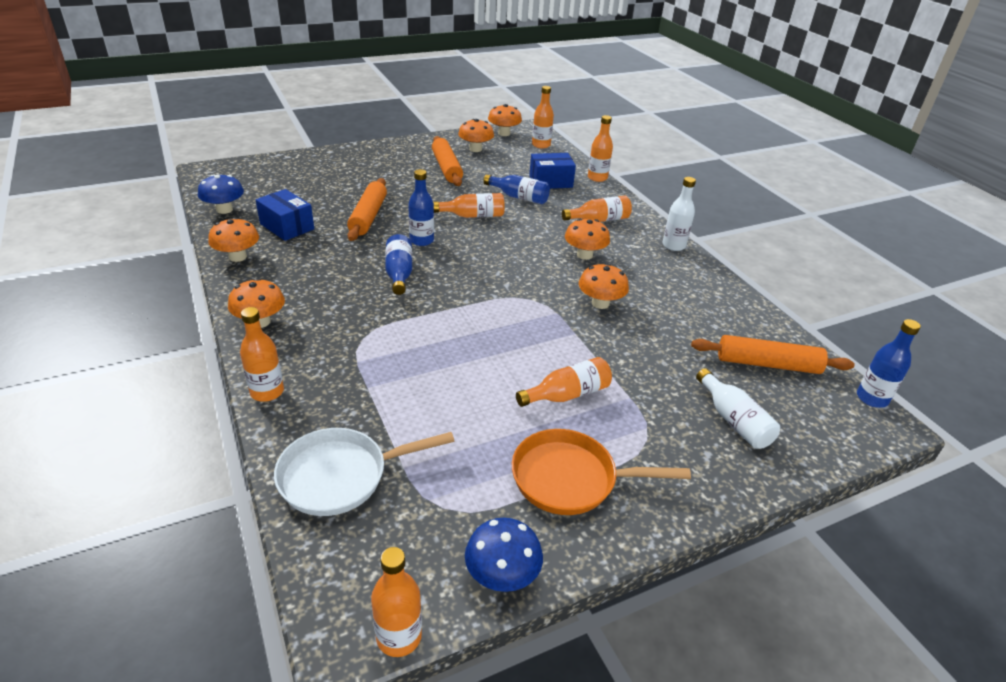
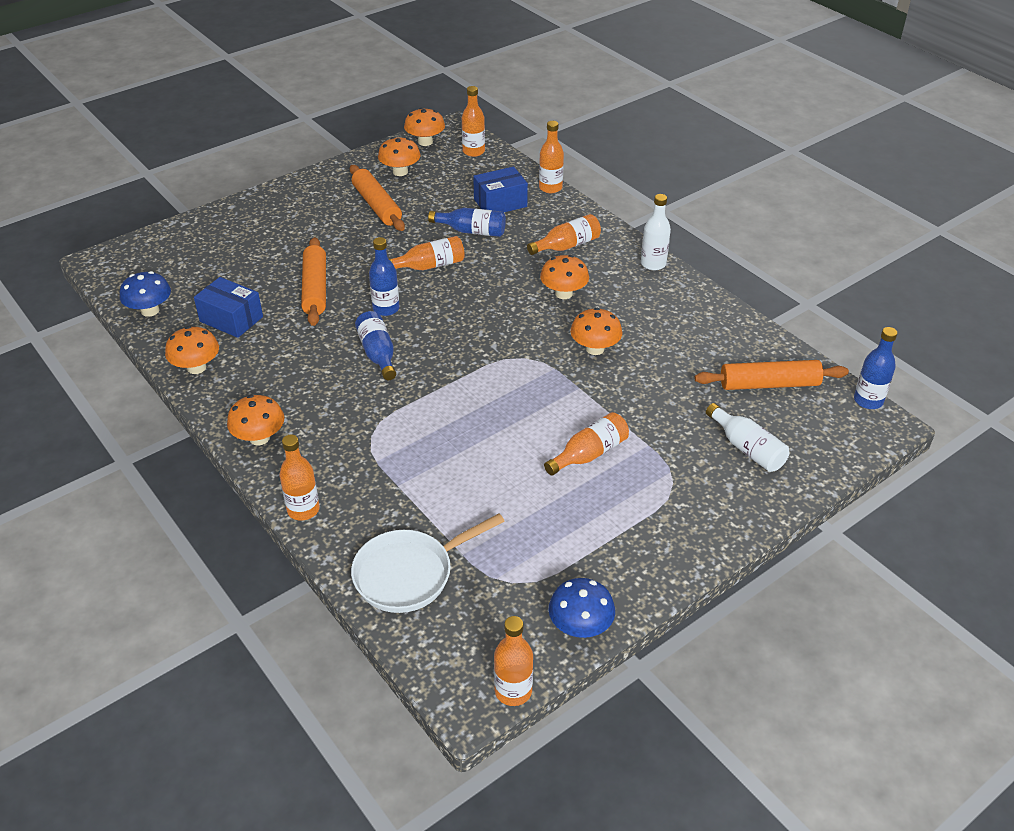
camera: 10 degrees left, 5 degrees up
orange pan [512,429,691,515] -> none

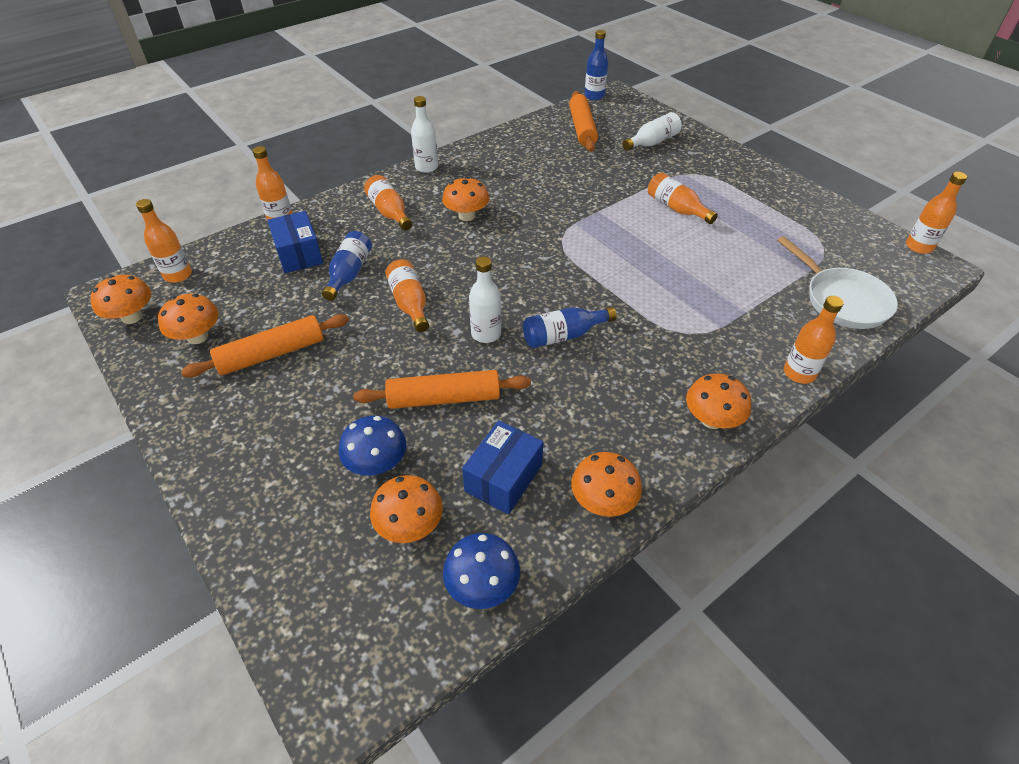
camera: 90 degrees left, 5 degrees up
blue bottle [369,237,399,316] -> white bottle [469,256,501,343]
blue mushroom [548,578,615,638] -> blue mushroom moved to [339,416,406,476]
orange mushroom [570,308,622,355] -> orange mushroom moved to [370,475,443,543]

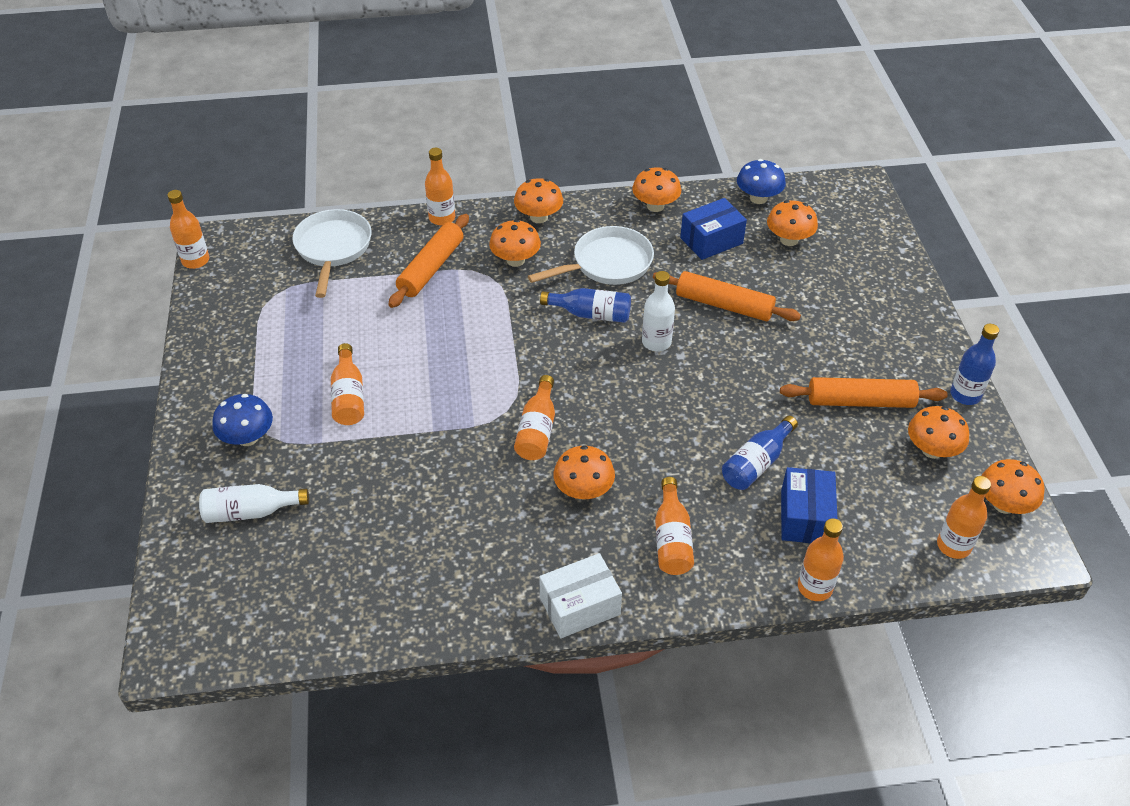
camera: 150 degrees left, 0 degrees up
blue mushroom [339,416,406,476] -> blue mushroom moved to [212,394,273,446]
orange bottle [386,259,429,332] -> orange bottle moved to [514,375,555,460]
white bottle [411,96,438,173] -> white box [539,553,622,638]
orange rolling pin [569,91,598,152] -> orange rolling pin moved to [388,214,469,308]
blue bottle [585,30,608,100] -> blue bottle moved to [950,324,999,405]
none -> orange mushroom [489,220,541,267]
none -> white pan [528,226,654,285]

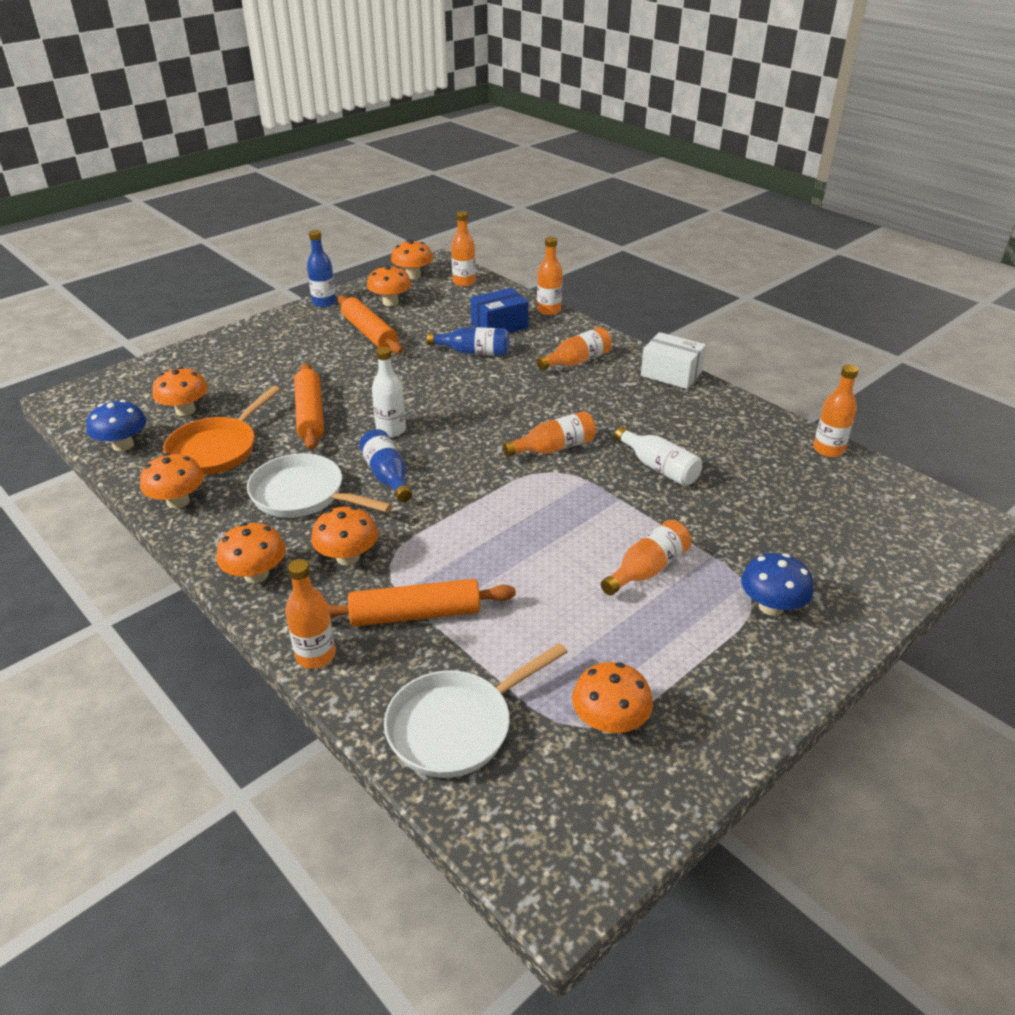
camera: 125 degrees left, 10 degrees down
orange bottle [167,190,209,269] -> orange bottle moved to [813,364,859,457]
white bottle [199,484,309,523] -> white bottle moved to [614,426,702,486]
orange mushroom [553,445,615,500] -> orange mushroom moved to [572,662,653,734]
blue box [680,198,747,260] -> orange pan [163,386,281,475]

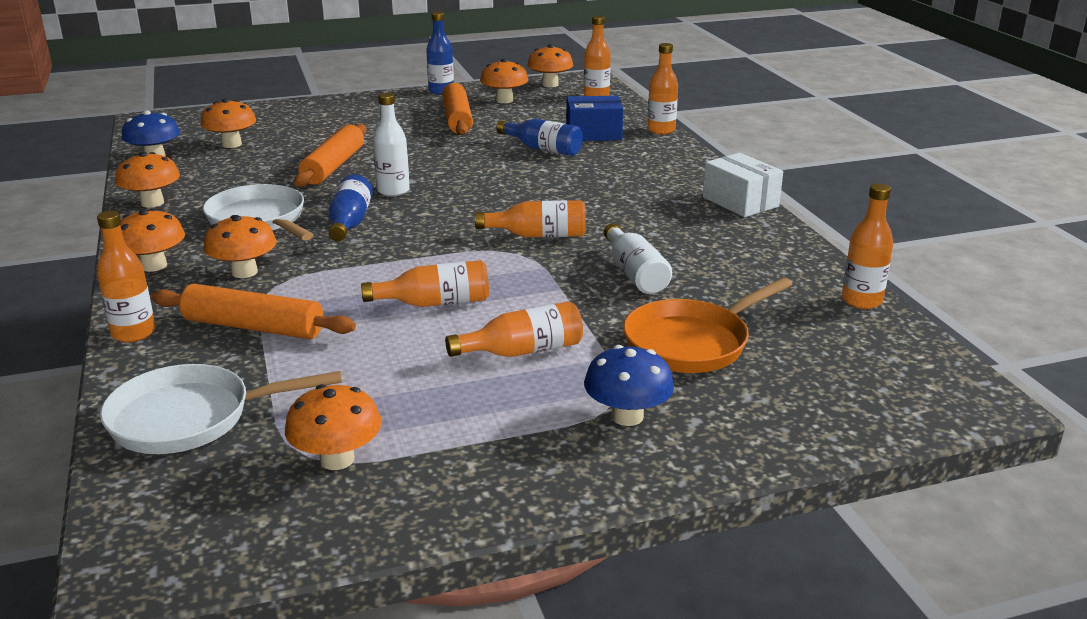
camera: 25 degrees right, 10 degrees down
orange pan [163,386,281,475] -> orange pan moved to [623,278,793,373]
orange bottle [536,327,612,370] -> orange bottle moved to [361,260,489,307]

